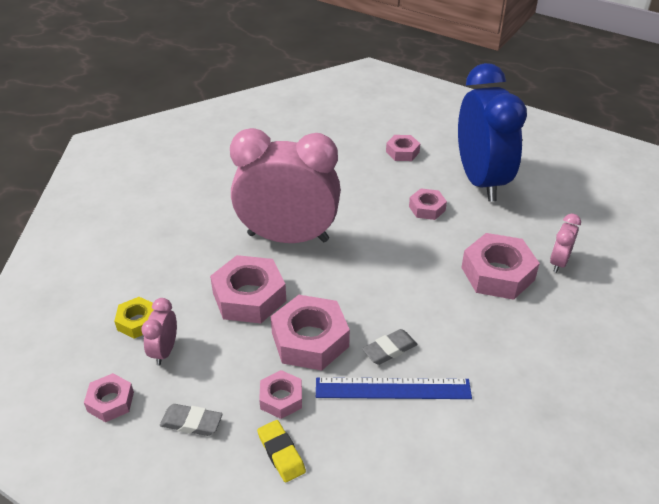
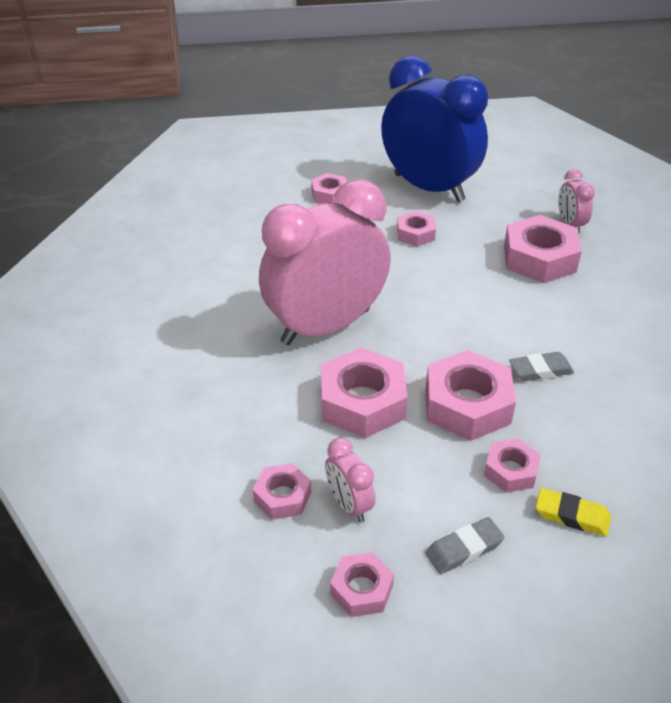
camera: 40 degrees left, 0 degrees up
yellow nut [114,297,154,339] -> pink nut [253,463,311,520]
blue ruler [316,377,472,399] -> none
grey eraser [362,329,417,365] -> grey eraser turned 60 degrees clockwise [509,352,574,381]

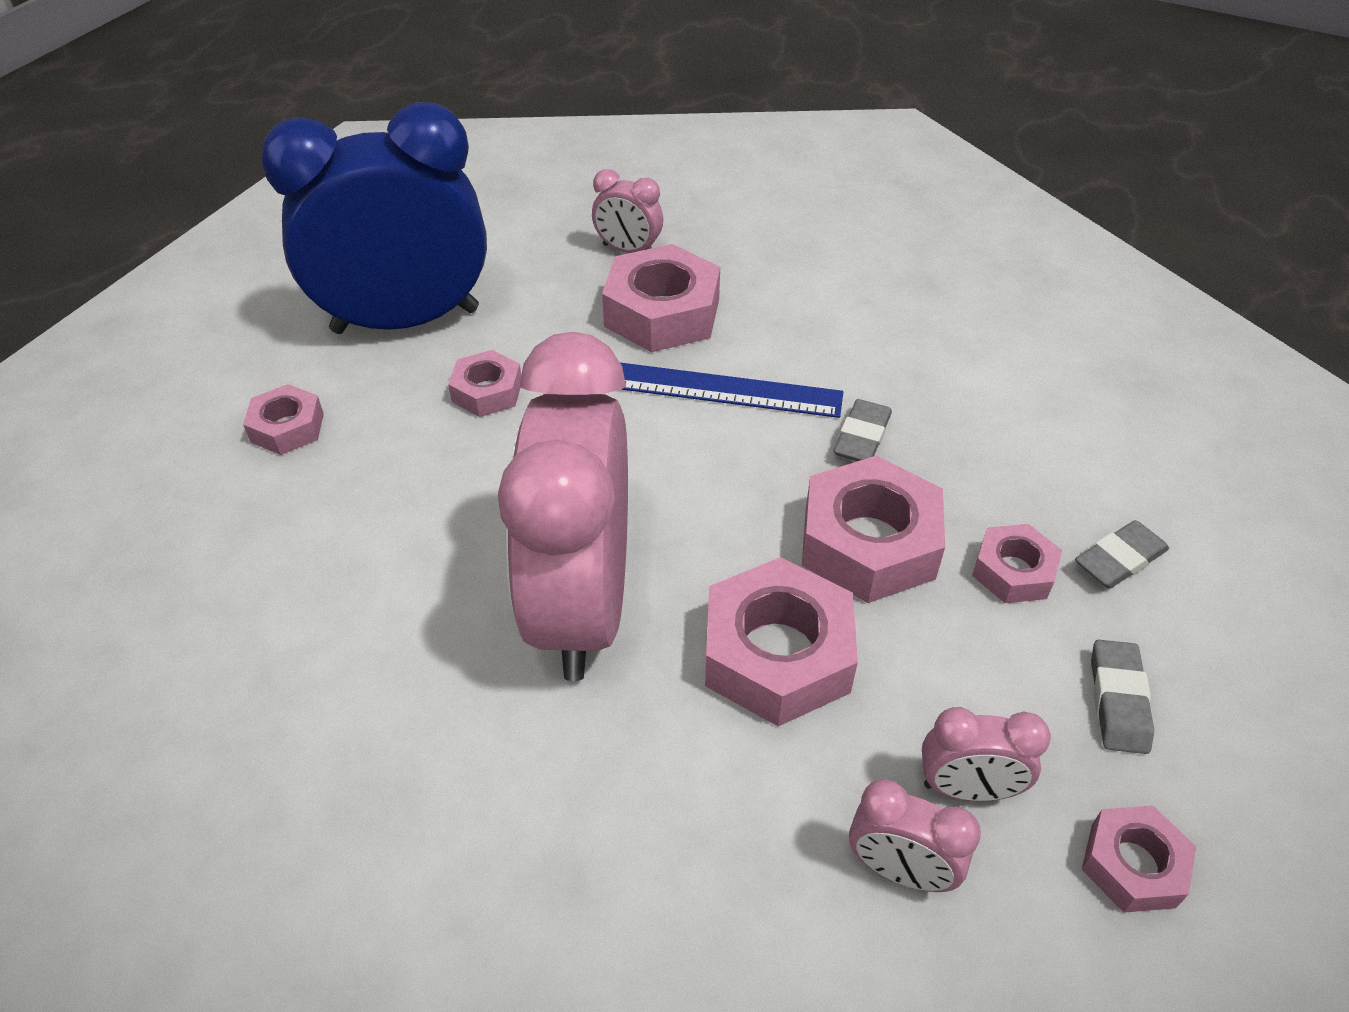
camera: 55 degrees left, 5 degrees up
pink nut [253,463,311,520] -> pink clock [849,779,981,892]
yellow eraser [535,488,611,536] -> grey eraser [1075,520,1169,589]
none -> blue ruler [620,363,843,418]

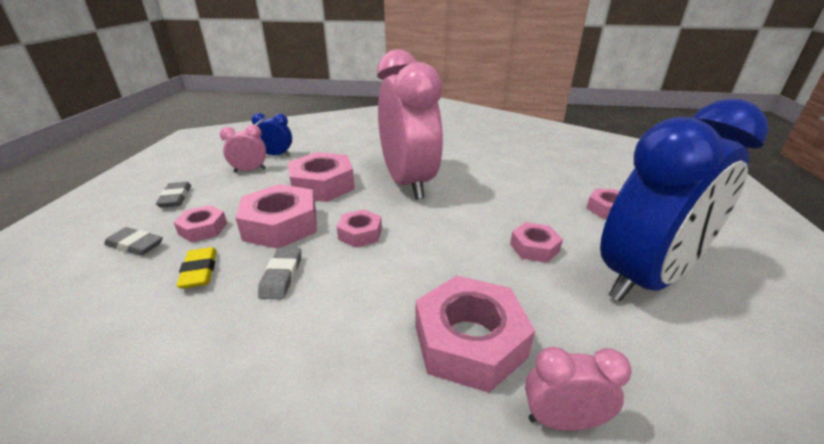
camera: 160 degrees right, 15 degrees down
blue ruler [620,363,843,418] -> none
pink clock [849,779,981,892] -> blue clock [251,113,292,156]
grey eraser [1075,520,1169,589] -> grey eraser turned 75 degrees clockwise [104,227,163,256]
pink nut [1082,805,1196,913] -> pink nut moved to [337,209,382,248]
none -> yellow eraser [176,247,217,289]

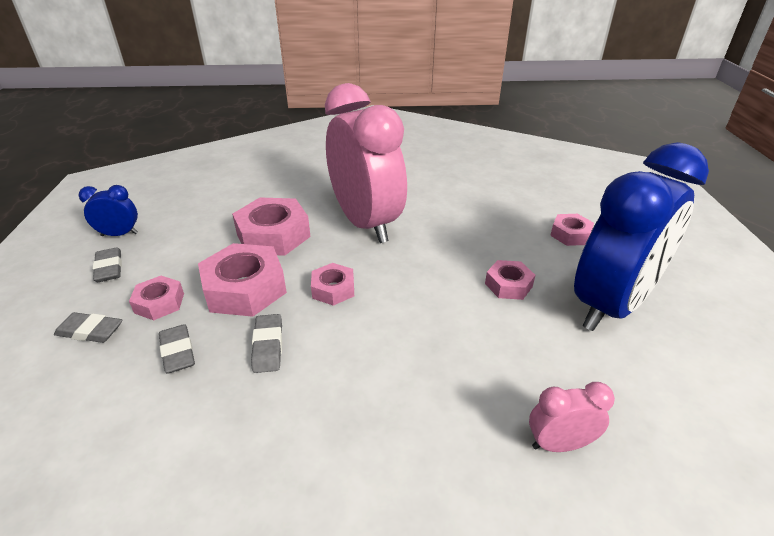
camera: 10 degrees left, 5 degrees up
yellow eraser [176,247,217,289] -> grey eraser [159,324,195,374]
pink clock [220,125,266,173] -> none
blue clock [251,113,292,156] -> blue clock moved to [78,185,138,236]
pink nut [415,276,535,393] -> none

